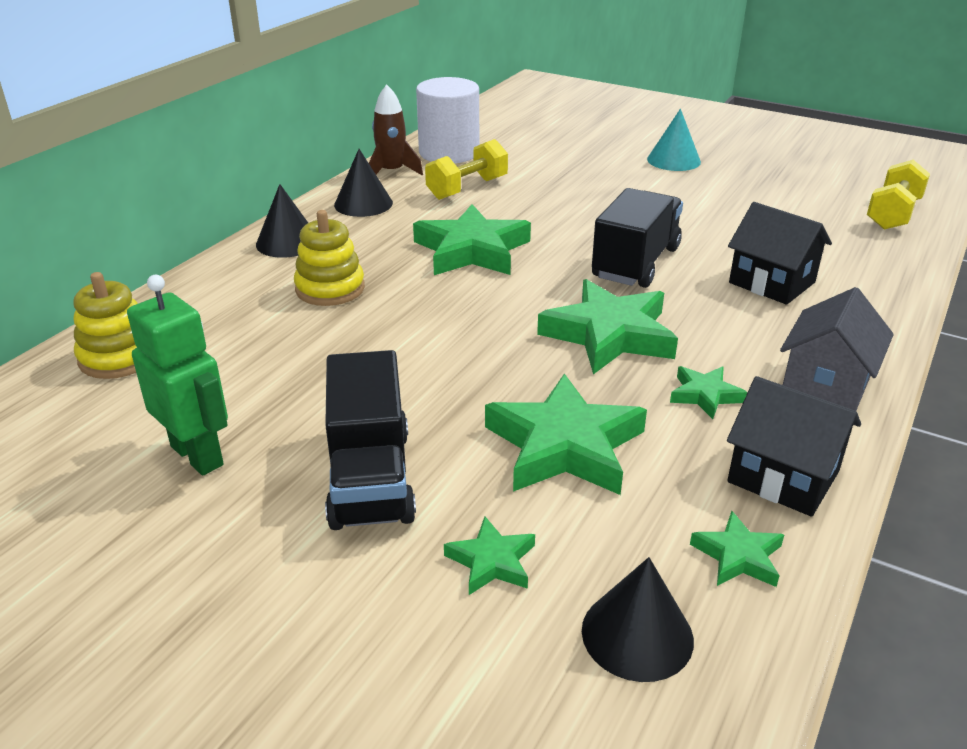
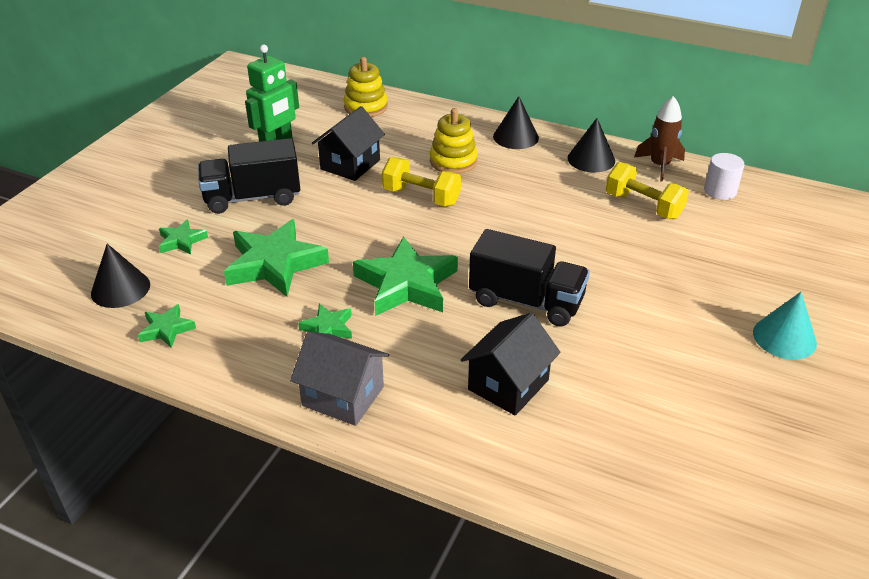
camera: 85 degrees right, 5 degrees up
green star [413,204,531,275] -> none
white cylinder [416,77,479,163] -> white cylinder [704,153,744,200], size x0.55
black house [727,376,861,517] -> black house moved to [312,106,385,181]
yellow dumbbell [867,160,930,229] -> yellow dumbbell moved to [382,157,461,207]

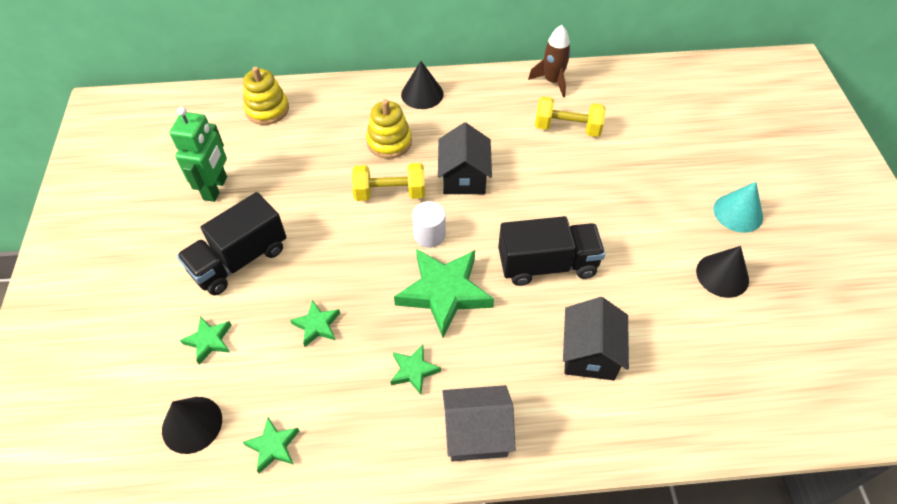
camera: 30 degrees left, 15 degrees up
green star [224,219,329,297] -> green star [290,300,340,347], size x0.49
black house [312,106,385,181] -> black house moved to [438,122,492,194]
black cone [568,118,615,173] -> black cone moved to [696,246,749,298]
white cylinder [704,153,744,200] -> white cylinder moved to [412,201,445,248]

